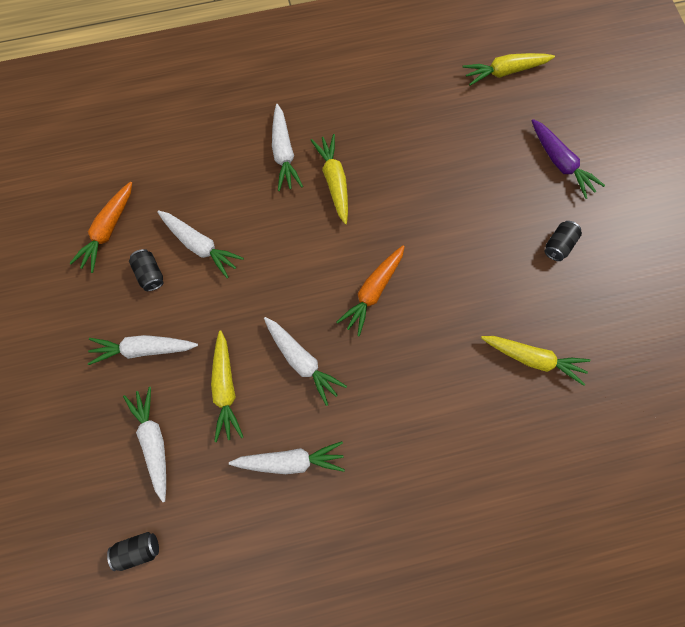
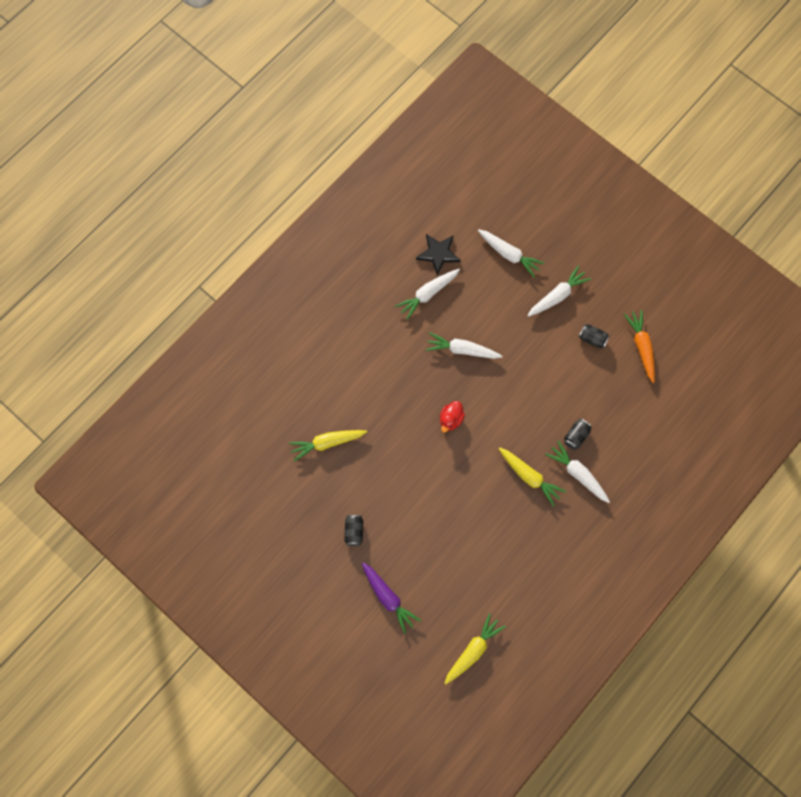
camera: 145 degrees right, 0 degrees up
black can [107,532,159,571] -> black can moved to [564,419,592,450]
white carrot [157,210,244,278] -> none
yellow carrot [211,330,243,442] -> none
orange carrot [336,245,405,337] -> red duck [440,401,465,432]
purple carrot [532,119,605,199] -> purple carrot turned 150 degrees counterclockwise [362,563,421,634]
none -> black star [416,234,461,276]

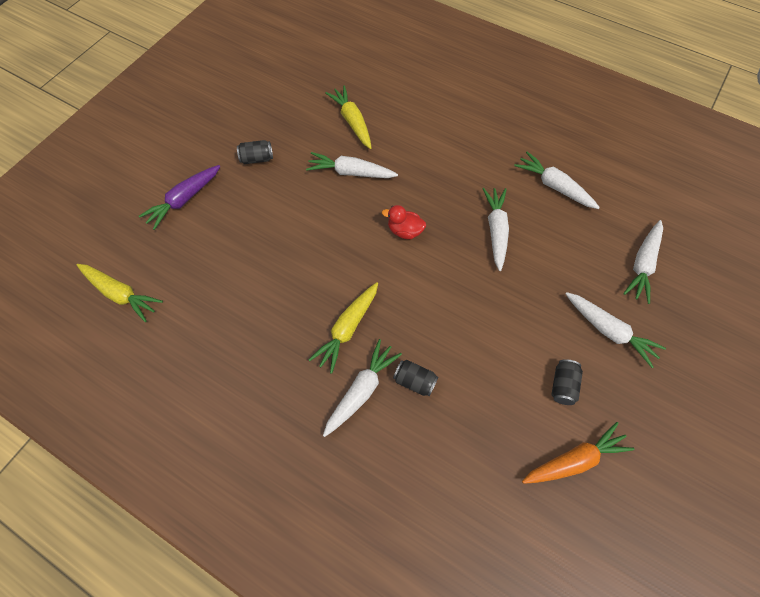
camera: 80 degrees right, 10 degrees down
black star [416,234,461,276] -> none
none -> white carrot [306,152,398,178]

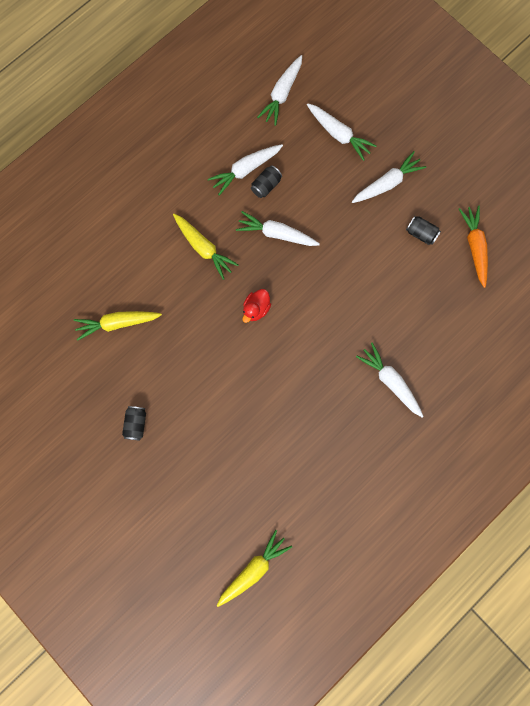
camera: 75 degrees left, 15 degrees up
purple carrot [139,165,220,230] -> none
white carrot [306,152,398,178] -> white carrot moved to [257,55,302,126]
yellow carrot [309,282,378,374] -> yellow carrot moved to [173,214,239,280]
black can [393,360,438,397] -> black can moved to [251,165,282,198]

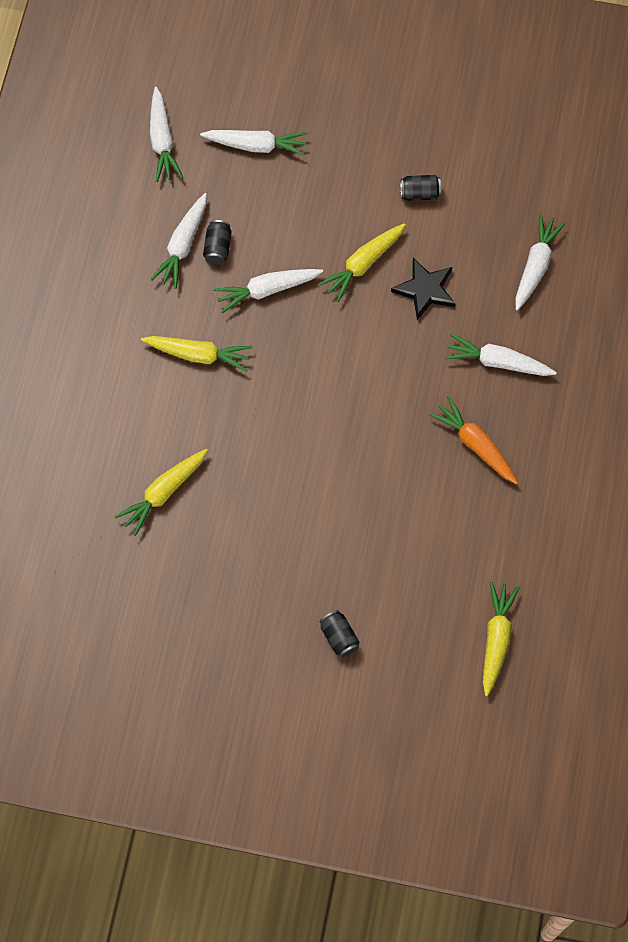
camera: 35 degrees left, 10 degrees down
black can [122,406,146,441] -> black can moved to [319,610,359,658]
red duck [242,289,271,323] -> none
white carrot [352,151,426,203] -> white carrot moved to [515,213,566,310]
orange carrot [459,206,488,288] -> orange carrot moved to [429,396,518,484]
none -> yellow carrot [318,223,406,302]
none -> black star [391,258,455,320]

